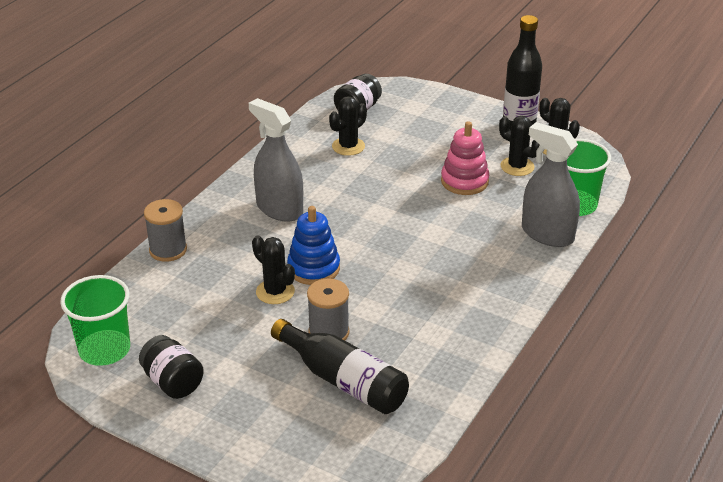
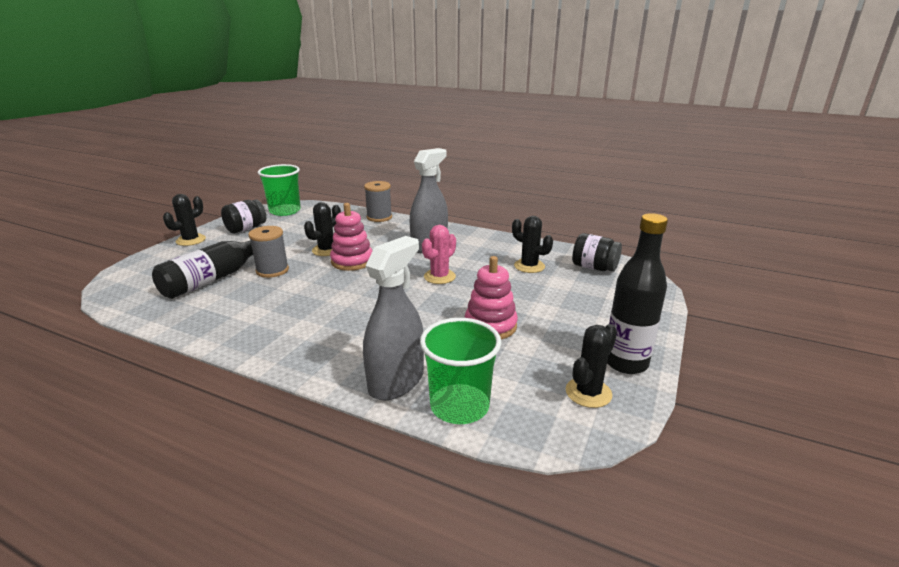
camera: 85 degrees right, 10 degrees down
blue stacking toy [287,206,340,285] -> pink stacking toy [330,203,372,271]
black cactus [499,116,540,176] -> black cactus moved to [163,194,206,246]
none -> pink cactus [422,225,456,284]

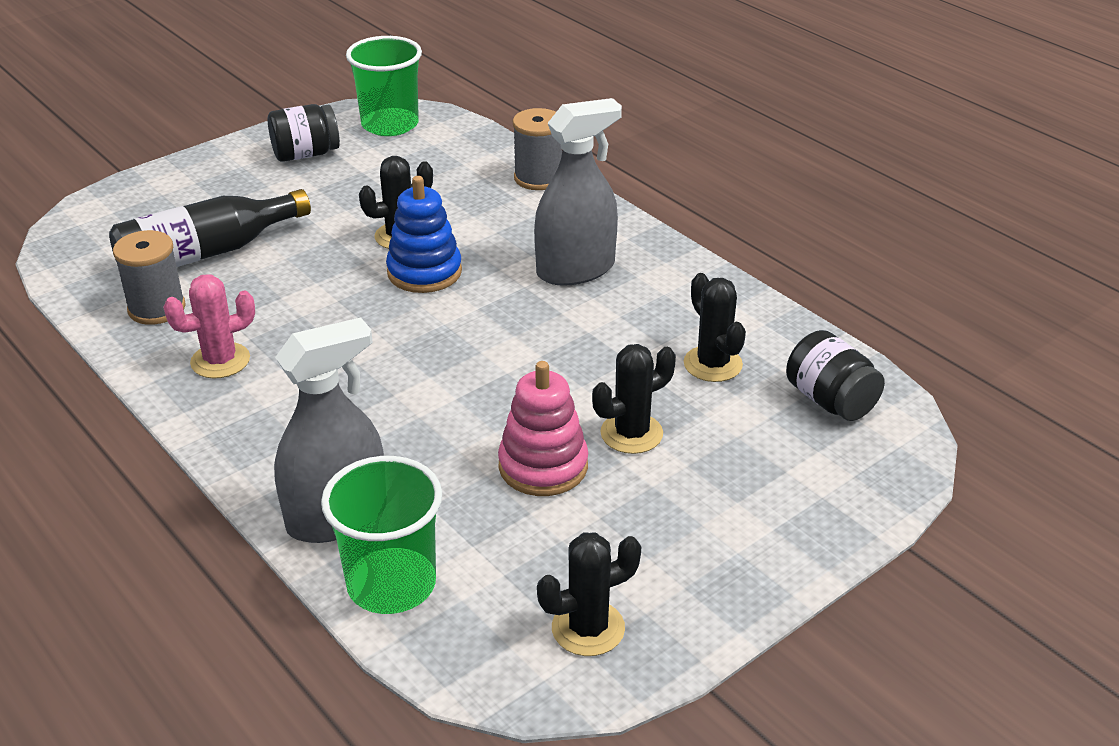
camera: 25 degrees right, 10 degrees up
black cactus [163,194,206,246] -> black cactus moved to [592,344,676,454]
grey spool [248,226,289,278] -> grey spool moved to [113,230,186,325]
pink stacking toy [330,203,372,271] -> blue stacking toy [386,176,462,293]
pink cactus [422,225,456,284] -> pink cactus moved to [163,274,255,378]
black bottle [607,213,668,374] -> none

